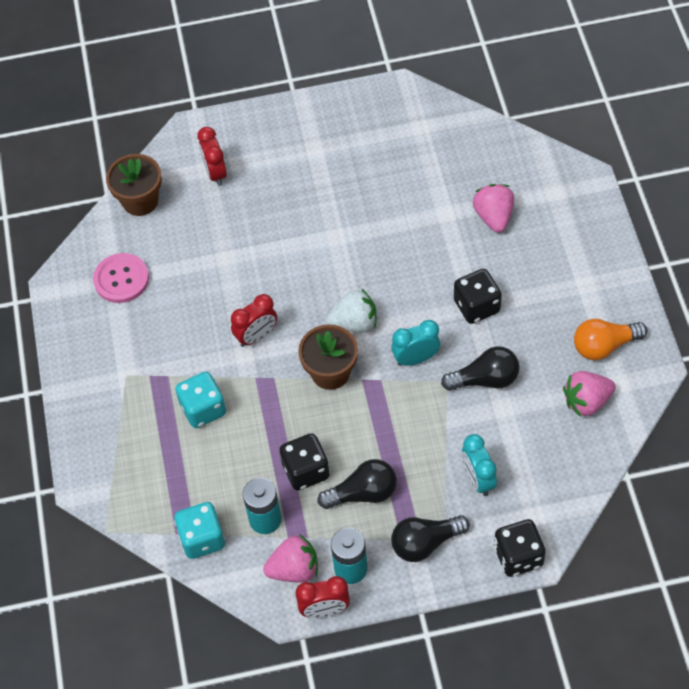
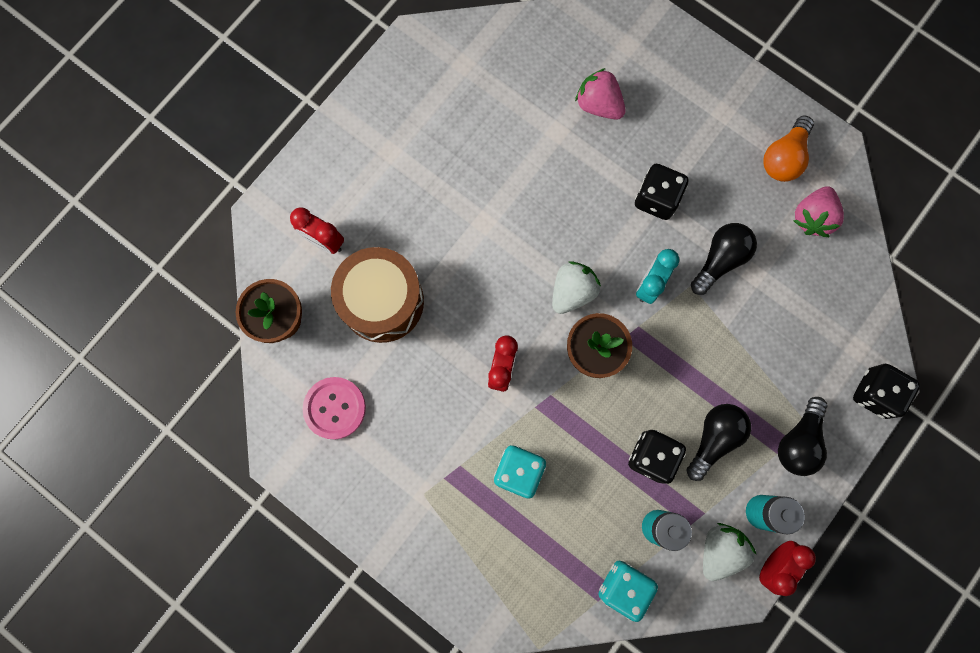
camera: 45 degrees left, 20 degrees up
pink strawberry [263,534,318,583] -> white strawberry [703,523,757,581]
turquoise clock [462,434,497,496] -> none
none -> brown drum [331,247,424,343]

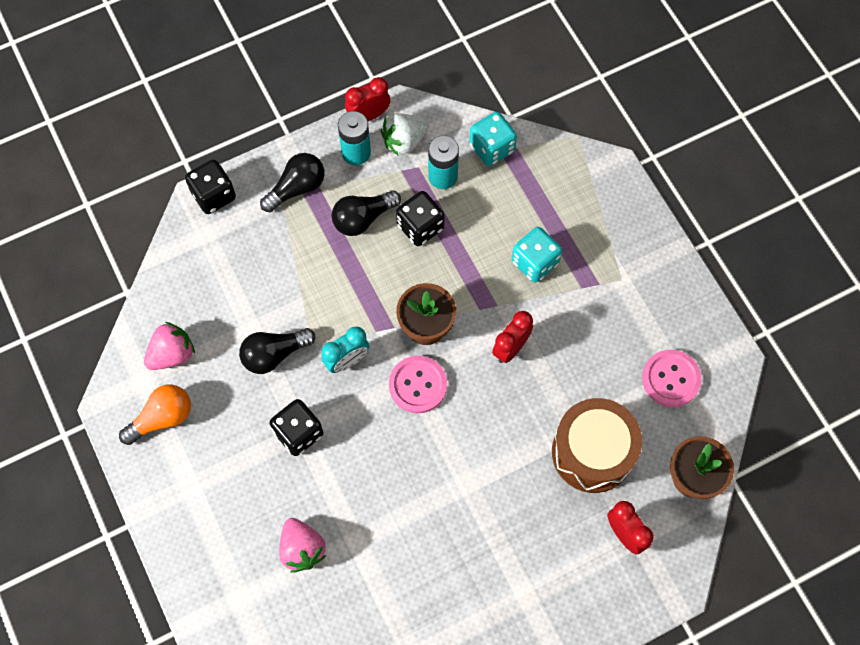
camera: 155 degrees left, 10 degrees down
white strawberry [552,261,601,314] -> pink button [389,356,447,413]

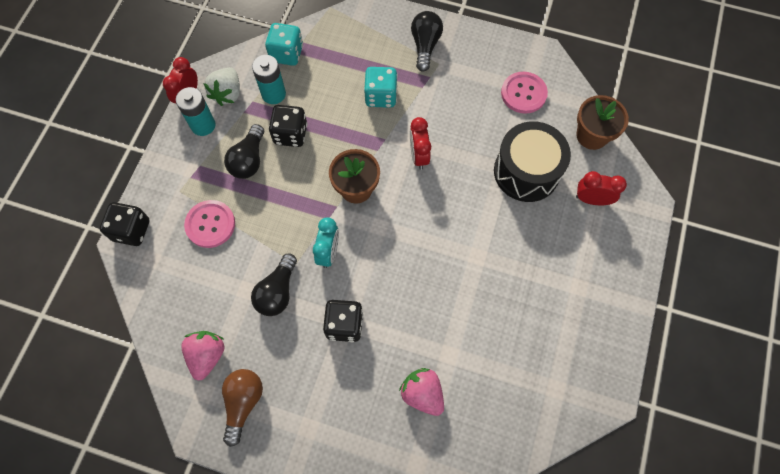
camera: 45 degrees left, 0 degrees up
orange light bulb [119,384,191,445] -> brown light bulb [222,369,263,447]
black light bulb [260,153,325,212] -> black light bulb moved to [411,11,443,72]
pink strawberry [279,518,327,573] -> pink strawberry turned 150 degrees counterclockwise [399,368,444,416]
pink button [389,356,447,413] -> pink button moved to [184,200,235,248]
brown drum [552,398,642,493] -> black drum [494,121,571,202]

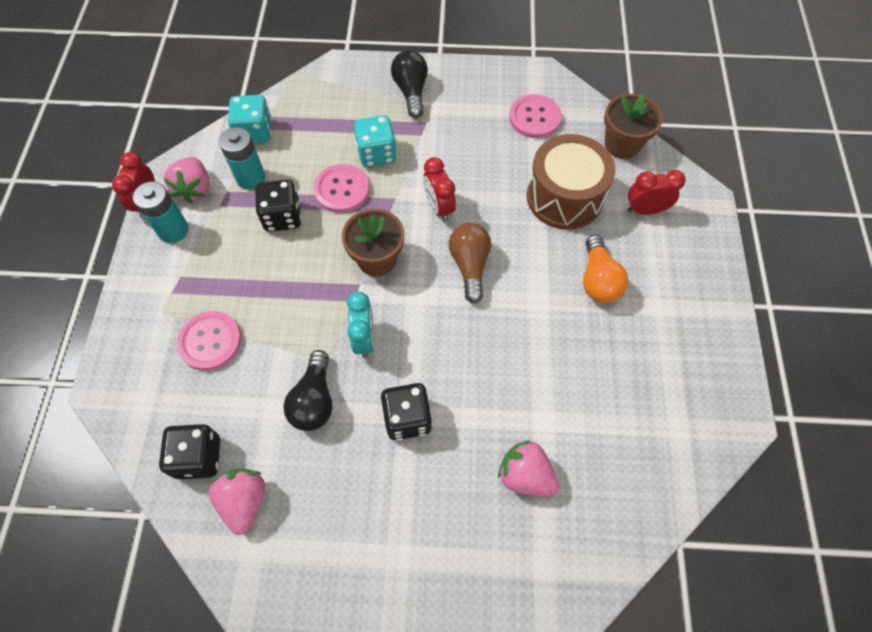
camera: 15 degrees left, 5 degrees down
black dice [100,202,149,246] -> black dice moved to [159,424,220,479]
white strawberry [203,67,240,106] -> pink strawberry [163,157,210,204]
brown light bulb [222,369,263,447] -> brown light bulb moved to [449,223,491,303]
black light bulb [224,124,264,179] -> none
black drum [494,121,571,202] -> brown drum [527,134,615,230]
none -> pink button [314,164,369,213]
none -> orange light bulb [583,235,628,303]

